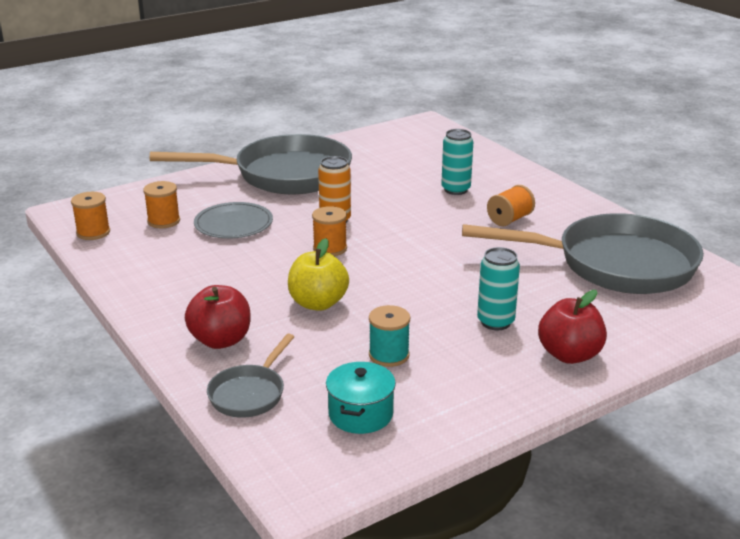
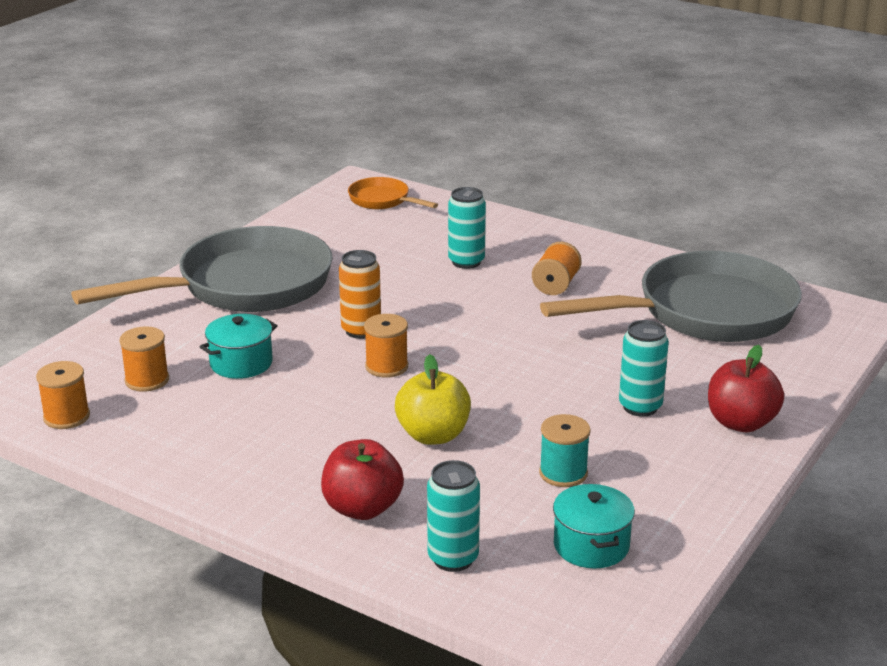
camera: 25 degrees left, 0 degrees up
grey plate [194,202,273,239] -> turquoise pot [200,314,278,379]
grey pan [207,334,294,418] -> turquoise can [427,460,480,572]
none -> orange pan [348,177,438,209]

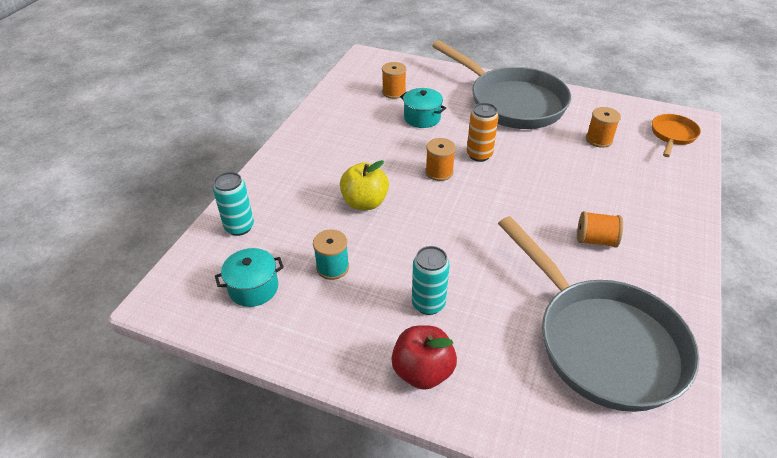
camera: 80 degrees right, 15 degrees up
orange spool [36,361,90,429] -> orange spool moved to [586,107,621,148]
red apple [321,439,404,520] -> none
turquoise can [448,187,486,269] -> none

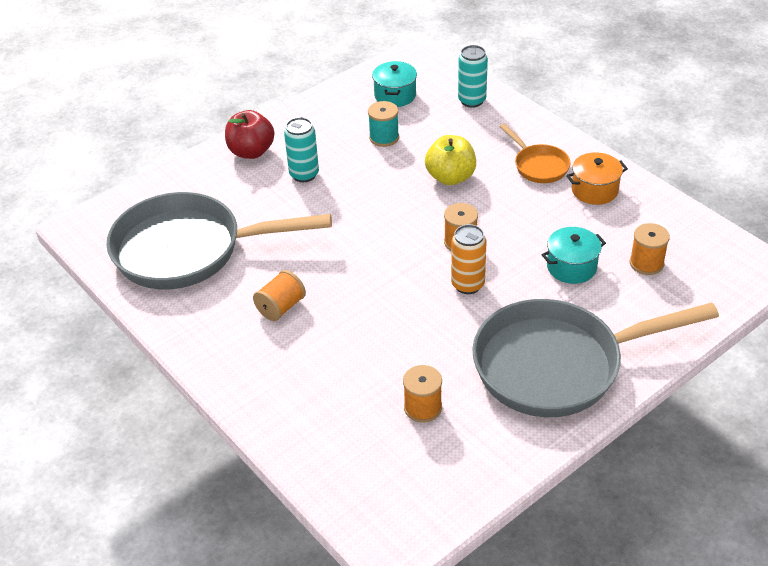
camera: 120 degrees right, 0 degrees up
orange pan [652,114,701,157] -> orange pan moved to [499,124,571,183]
none -> orange pot [566,152,628,205]

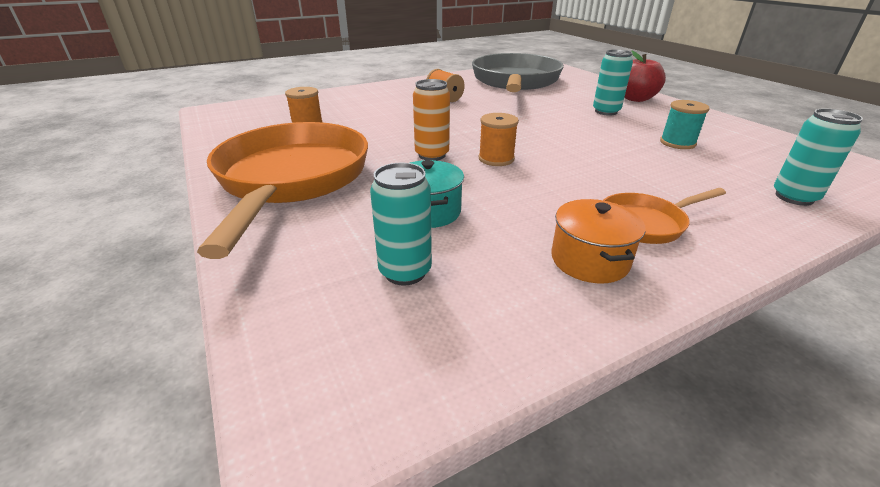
camera: 100 degrees right, 10 degrees down
turquoise pot [372,61,417,107] -> none
yellow apple [425,135,476,185] -> none
grey pan [473,299,719,417] -> orange pan [197,122,368,259]
orange spool [630,223,670,275] -> turquoise can [370,163,432,286]

